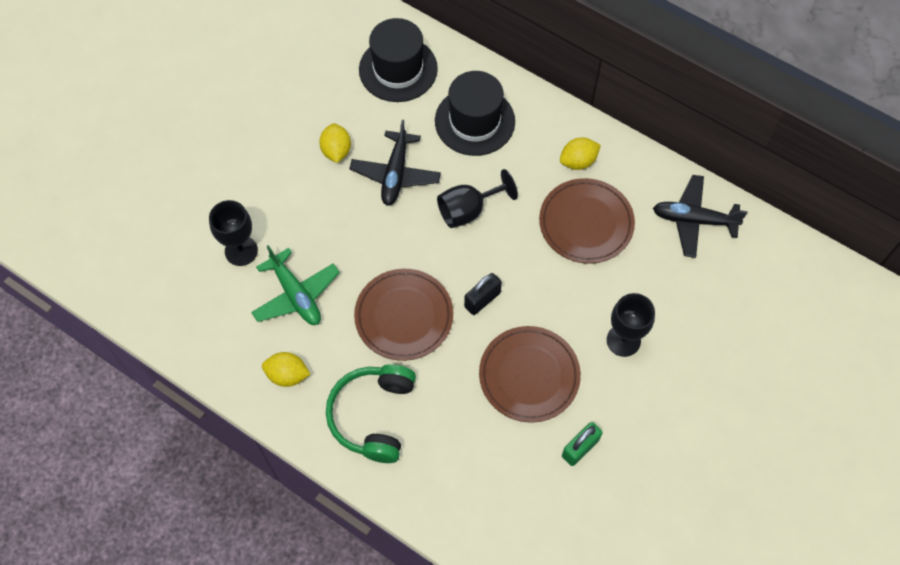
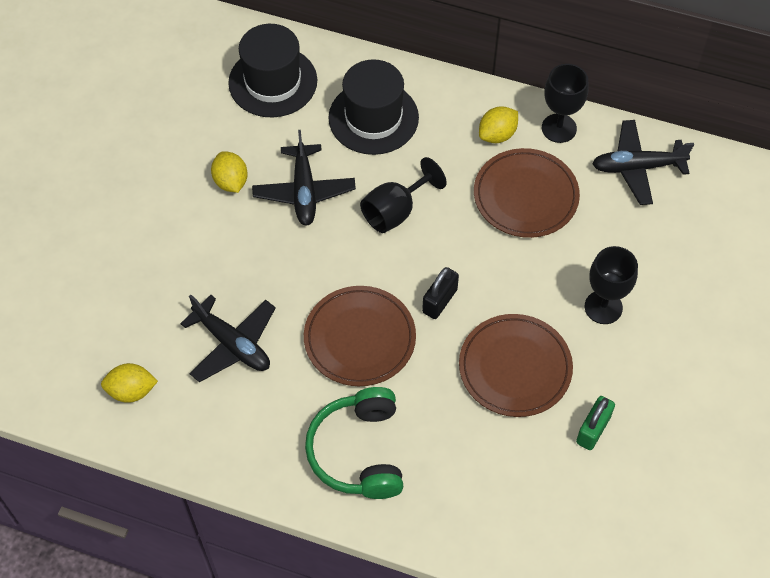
camera: 15 degrees left, 5 degrees down
black goblet [209,200,258,266] -> black goblet moved to [542,64,589,143]
green plane [251,245,340,325] -> black plane [180,294,276,382]
yellow lemon [262,352,310,387] -> yellow lemon moved to [101,363,158,403]

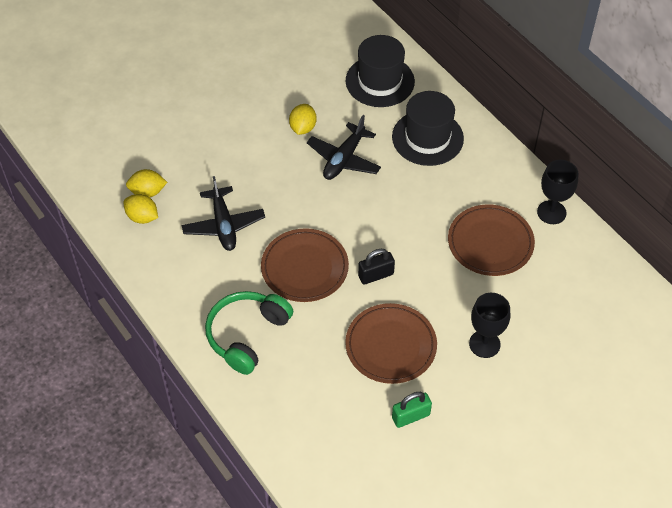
camera: 35 degrees right, 5 degrees down
black goblet [360,157,447,233] -> none
yellow lemon [479,106,518,143] -> yellow lemon moved to [126,169,167,197]
black plane [592,120,694,205] -> none

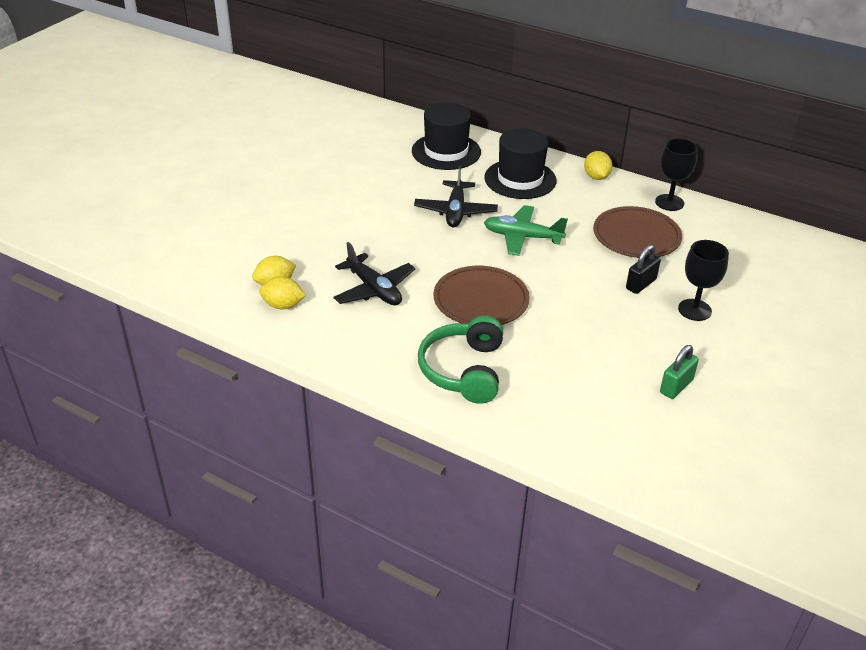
camera: 25 degrees left, 15 degrees down
yellow lemon [289,104,316,135] -> yellow lemon moved to [584,151,612,180]
brown plate [345,303,437,384] -> none
black padlock [358,249,395,285] -> black padlock moved to [626,245,661,294]
none -> green plane [484,205,568,256]

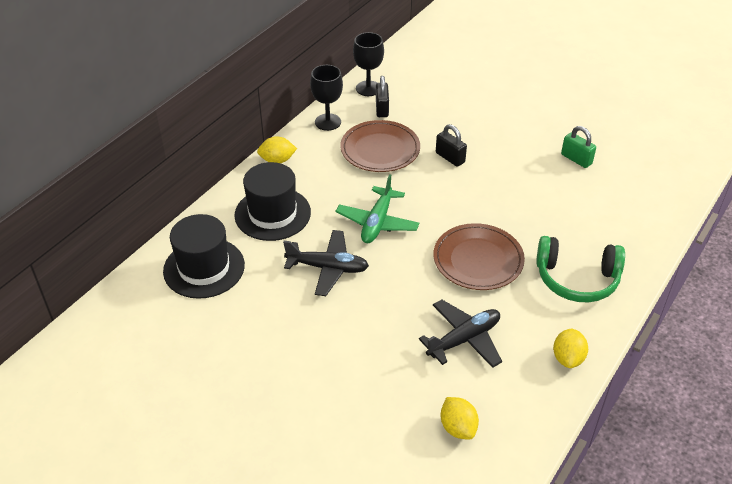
camera: 85 degrees left, 5 degrees up
yellow lemon [259,277,306,309] -> yellow lemon moved to [553,328,588,368]
black goblet [678,240,729,321] -> black goblet moved to [353,32,384,96]
none -> black padlock [376,76,389,117]

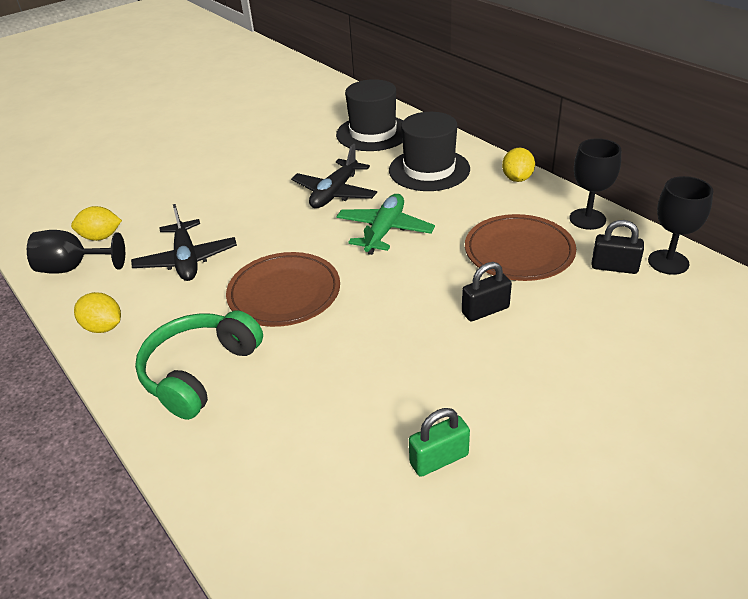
camera: 110 degrees right, 5 degrees down
green plane [335,174,419,243] -> green plane turned 75 degrees clockwise [336,194,435,255]
none -> black goblet [27,230,125,274]

